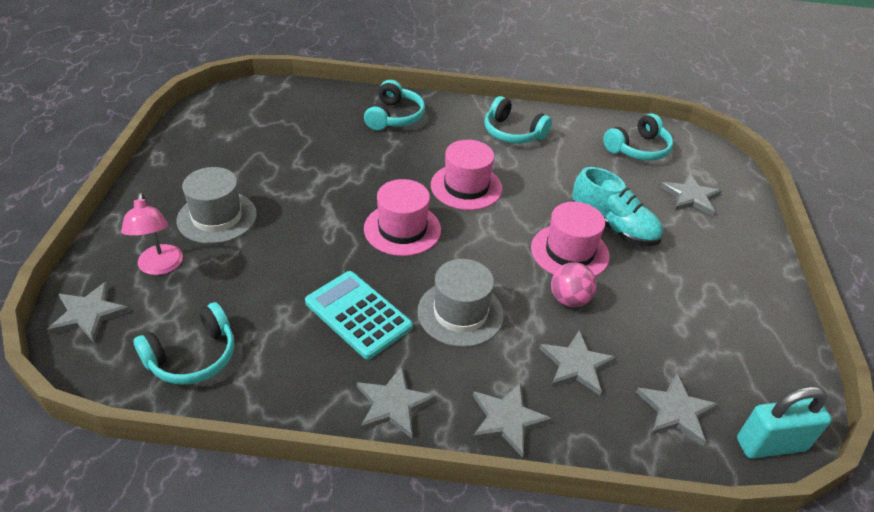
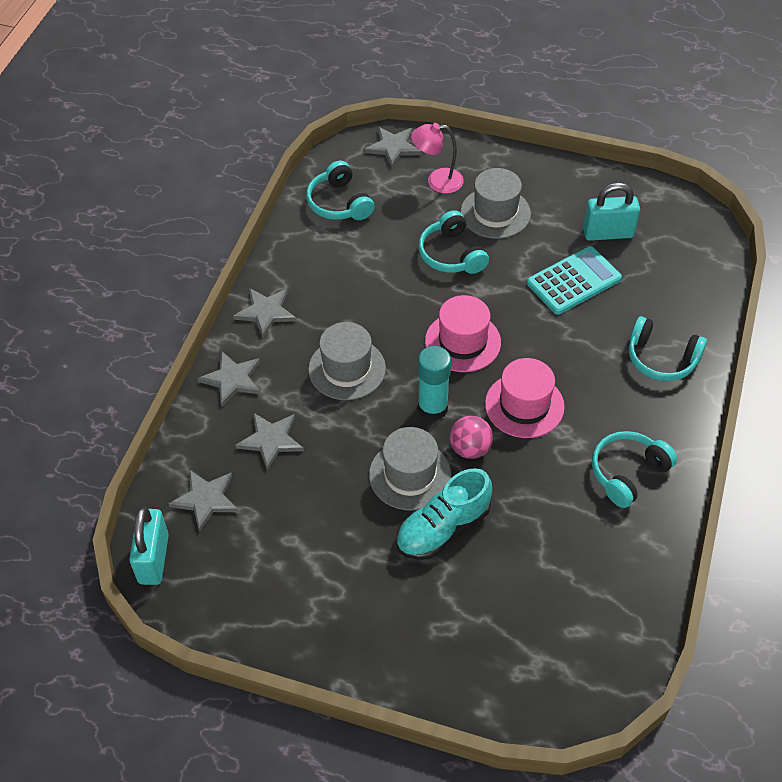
camera: 105 degrees right, 10 degrees up
turquoise calculator [305,271,413,359] -> turquoise calculator moved to [527,246,622,315]
pink hat [531,202,610,276] -> grey hat [369,427,451,510]
pink ball [551,262,597,307] -> pink ball moved to [450,416,493,459]
turquoise headphones [603,113,673,161] -> turquoise headphones moved to [418,210,489,274]
grey star [660,174,722,216] -> none
none -> turquoise glue stick [418,346,451,421]
none -> turquoise padlock [583,182,640,241]

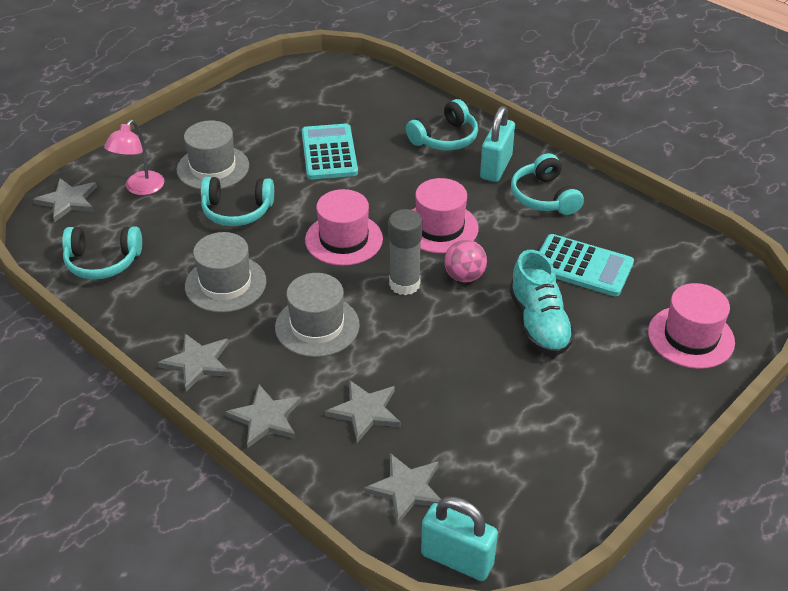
camera: 65 degrees left, 10 degrees down
grey hat [369,427,451,510] -> grey hat moved to [185,232,266,313]
turquoise glue stick [418,346,451,421] -> grey glue stick [388,209,422,295]
turquoise padlock [583,182,640,241] -> turquoise padlock moved to [480,106,515,182]
none -> turquoise calculator [539,234,634,296]
none -> pink hat [648,283,735,369]

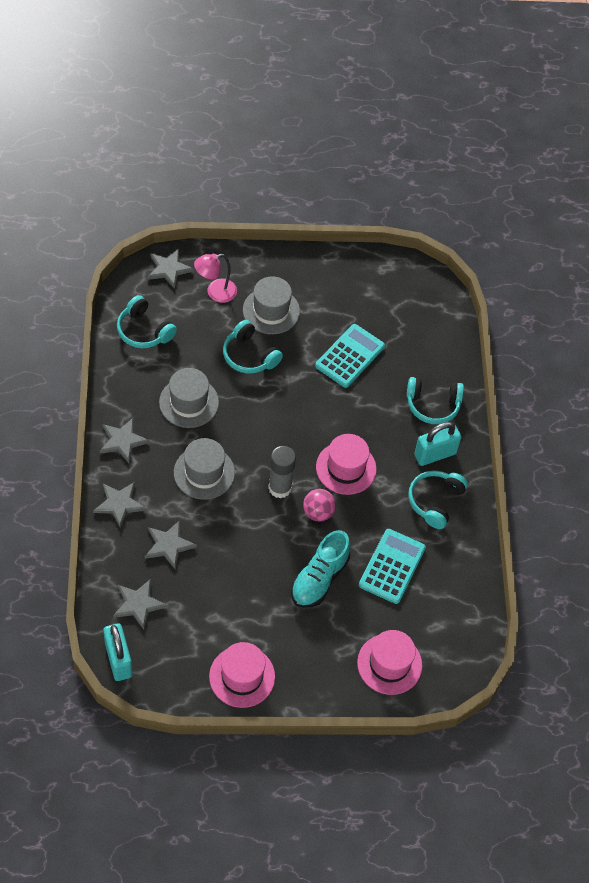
camera: 40 degrees right, 15 degrees up
pink hat [305,189,383,266] -> pink hat moved to [209,642,275,708]
turquoise calculator [539,234,634,296] -> turquoise calculator turned 135 degrees counterclockwise [359,529,426,604]

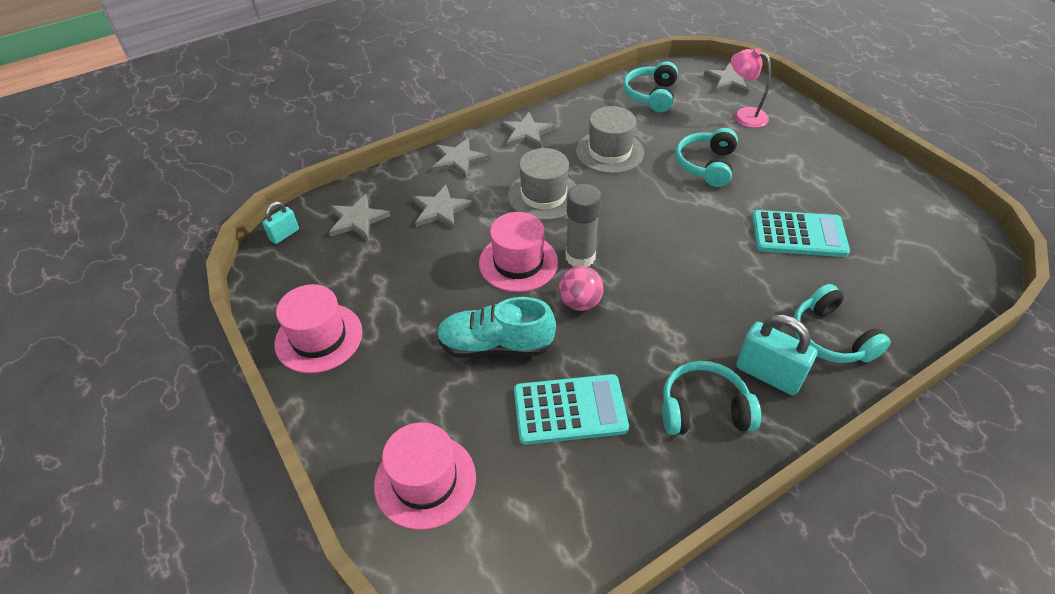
camera: 65 degrees right, 10 degrees down
turquoise padlock [103,623,133,681] -> turquoise padlock [262,202,299,244], size x0.57
grey hat [243,276,300,334] -> none
pink hat [316,434,377,495] -> pink hat moved to [479,212,558,292]

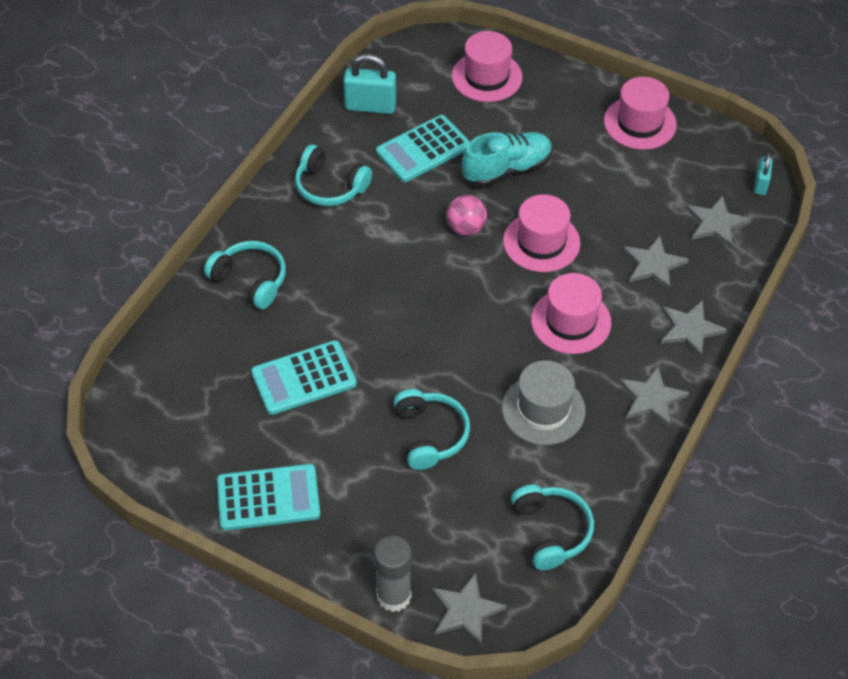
camera: 150 degrees right, 5 degrees up
grey hat [508,148,576,220] -> pink hat [531,273,611,354]
grey glue stick [566,184,601,267] -> grey glue stick moved to [374,536,412,612]
turquoise headphones [662,361,761,435] -> turquoise headphones turned 60 degrees clockwise [295,144,372,206]
pink lamp [731,48,771,128] -> none
turquoise padlock [736,315,818,395] -> turquoise padlock moved to [343,54,396,114]
none -> turquoise calculator [217,464,320,530]

